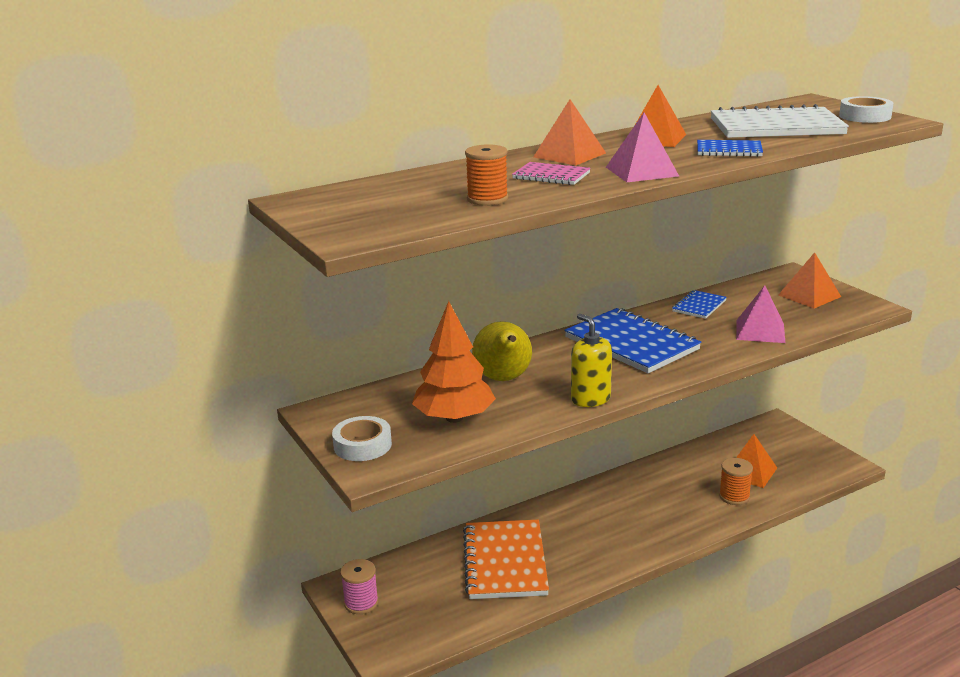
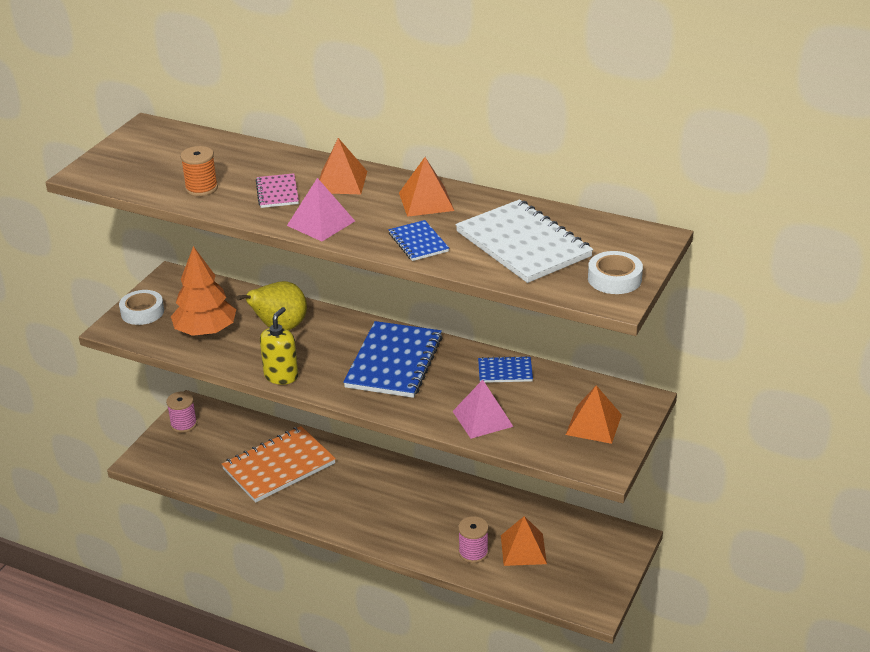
camera: 55 degrees right, 10 degrees up
orange spool [719,458,753,505] -> pink spool [458,516,489,563]

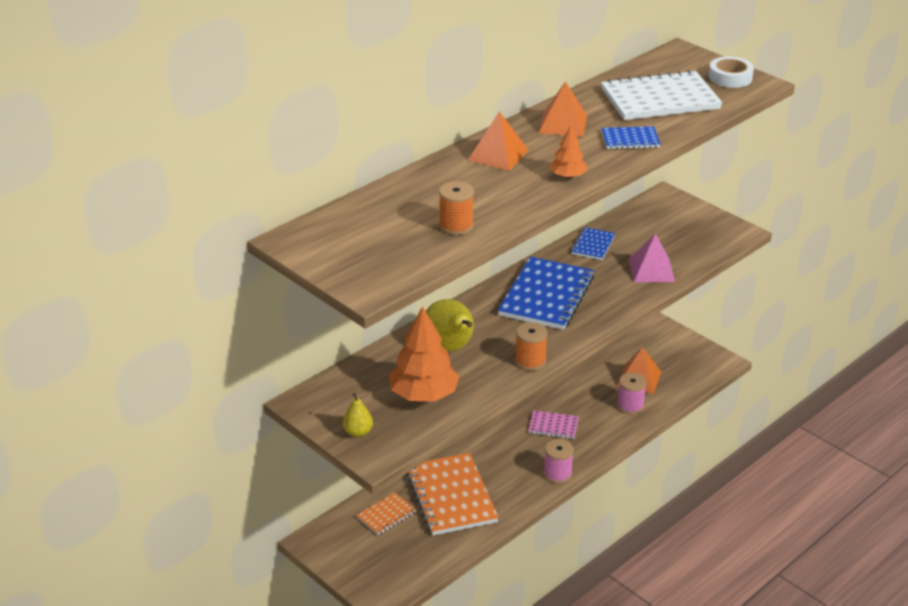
camera: 70 degrees left, 0 degrees up
white tape [119,290,164,325] -> yellow pear [343,393,373,437]
pink spool [166,391,197,433] -> pink spool moved to [544,439,574,484]
pink notebook [256,173,299,208] -> pink notebook moved to [528,410,579,439]
yellow soap dispenser [260,307,298,385] -> orange spool [515,322,548,371]
pink pyramid [287,178,355,241] -> orange tree [549,125,587,179]
blue notebook [343,321,443,398] -> blue notebook turned 75 degrees clockwise [498,257,594,330]
orange pyramid [566,385,622,444] -> none
none -> orange notebook [356,492,416,535]

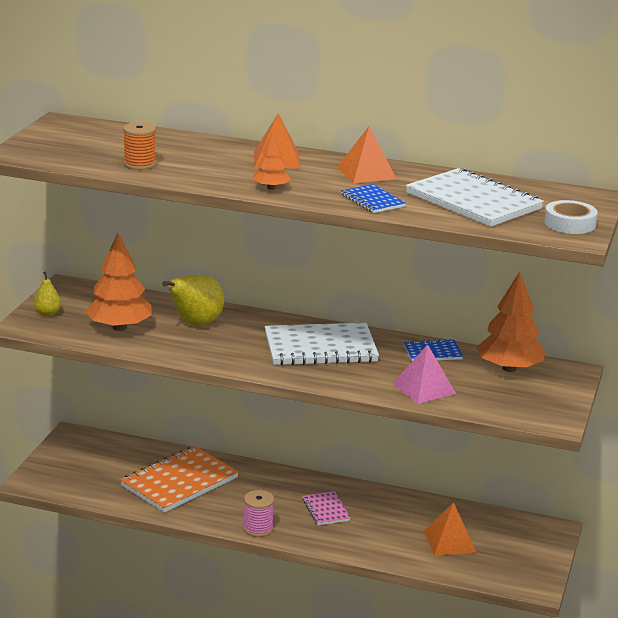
camera: 60 degrees right, 10 degrees down
orange notebook [356,492,416,535] -> none
blue notebook [498,257,594,330] -> white notebook [264,323,379,366]
orange spool [515,322,548,371] -> none
pink spool [617,373,647,414] -> none
none -> orange tree [477,271,545,372]

